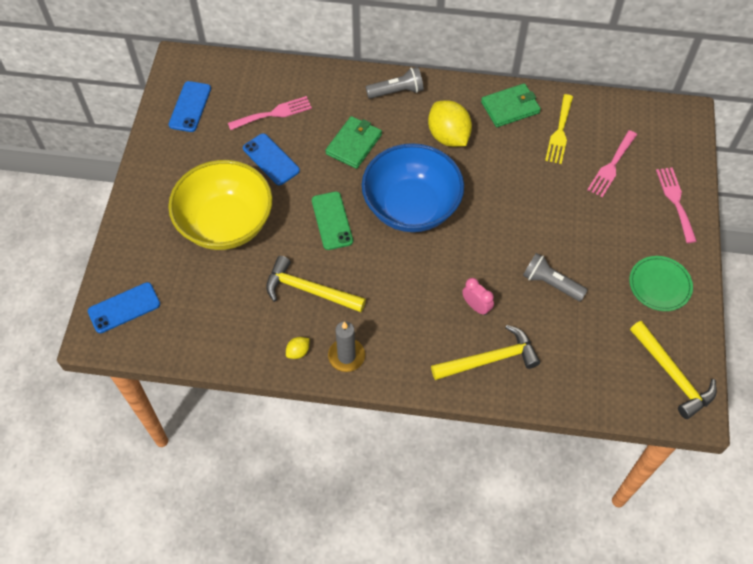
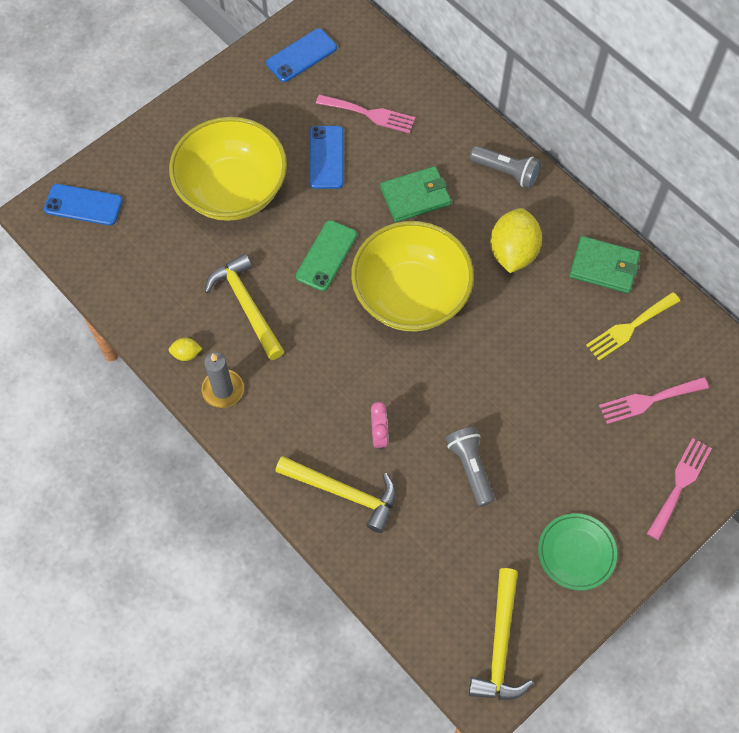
camera: 40 degrees right, 5 degrees up
blue bowl [362,143,464,232] -> yellow bowl [351,221,474,331]

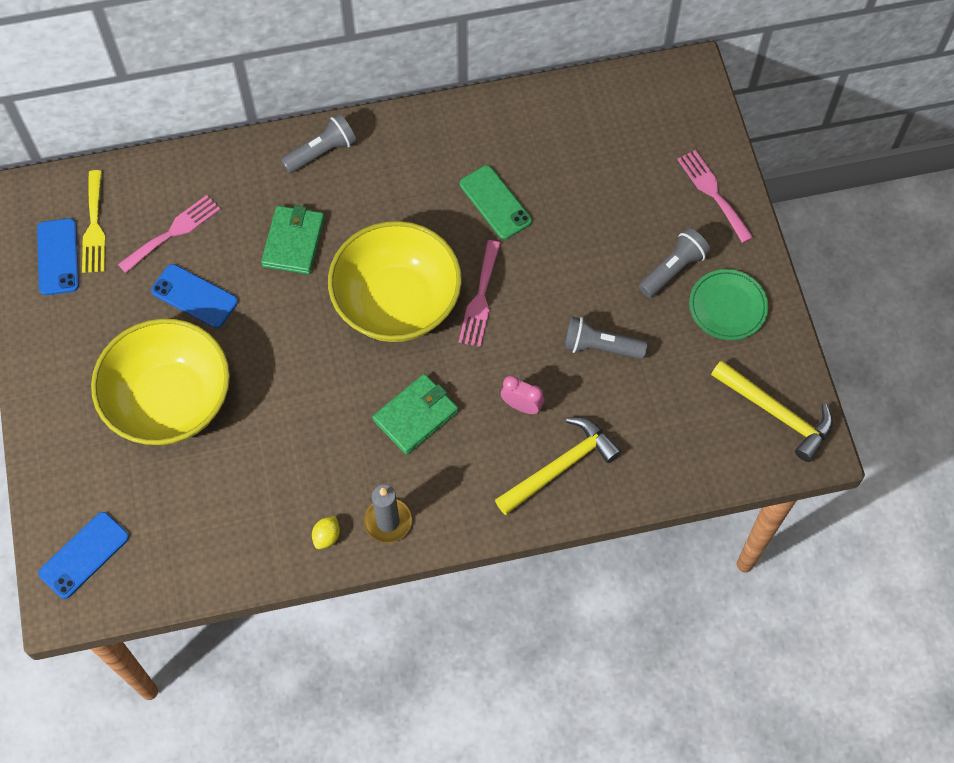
camera: 60 degrees left, 0 degrees up
yellow hammer [205,254,284,360] -> none
green phone [296,220,357,291] -> green phone moved to [460,165,532,239]
yellow lemon [490,208,542,273] -> none
green wallet [569,236,640,293] -> green wallet moved to [372,374,458,455]
yellow fork [586,292,680,360] -> yellow fork moved to [82,170,105,273]
pink fork [599,377,709,424] -> pink fork moved to [459,240,501,347]
none -> grey flashlight [639,228,711,298]

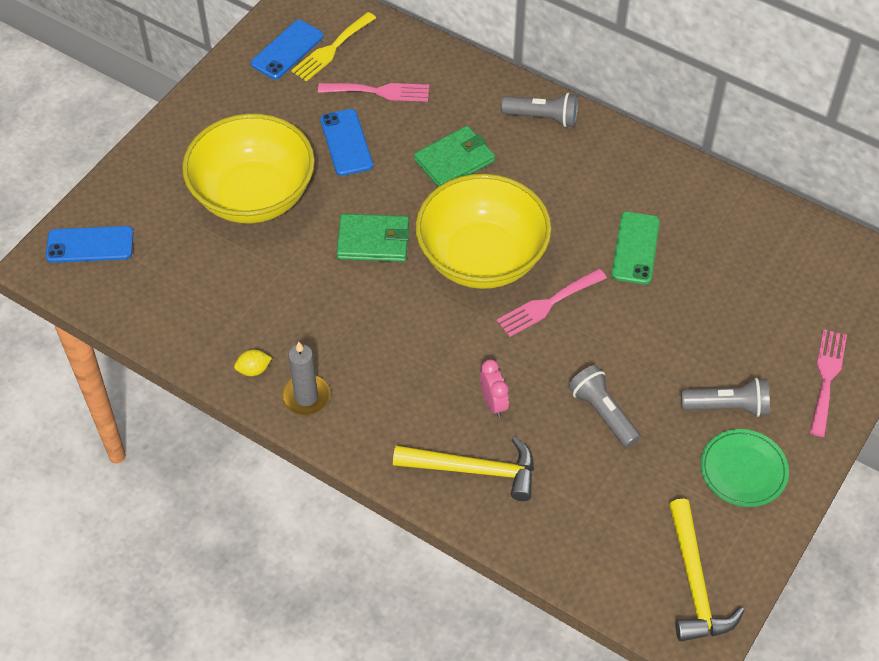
camera: 45 degrees right, 10 degrees down
green wallet [372,374,458,455] -> green wallet moved to [337,214,410,262]

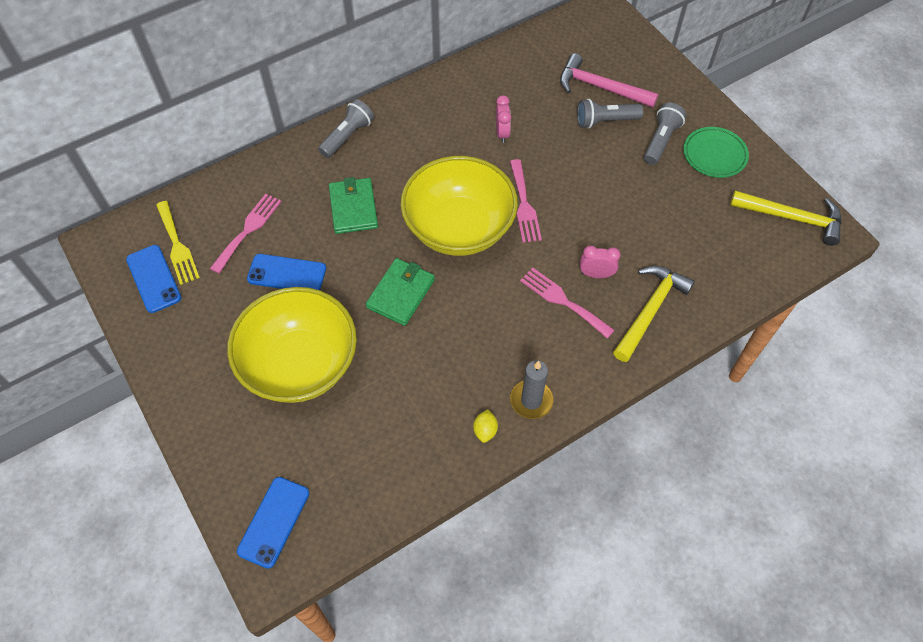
camera: 65 degrees left, 5 degrees up
grey flashlight [568,365,641,448] -> grey flashlight moved to [577,99,643,129]
green phone [611,212,660,284] -> pink clock [496,95,511,143]
pink fork [810,330,847,437] -> pink fork moved to [520,268,615,339]
none -> pink hammer [560,53,658,108]

